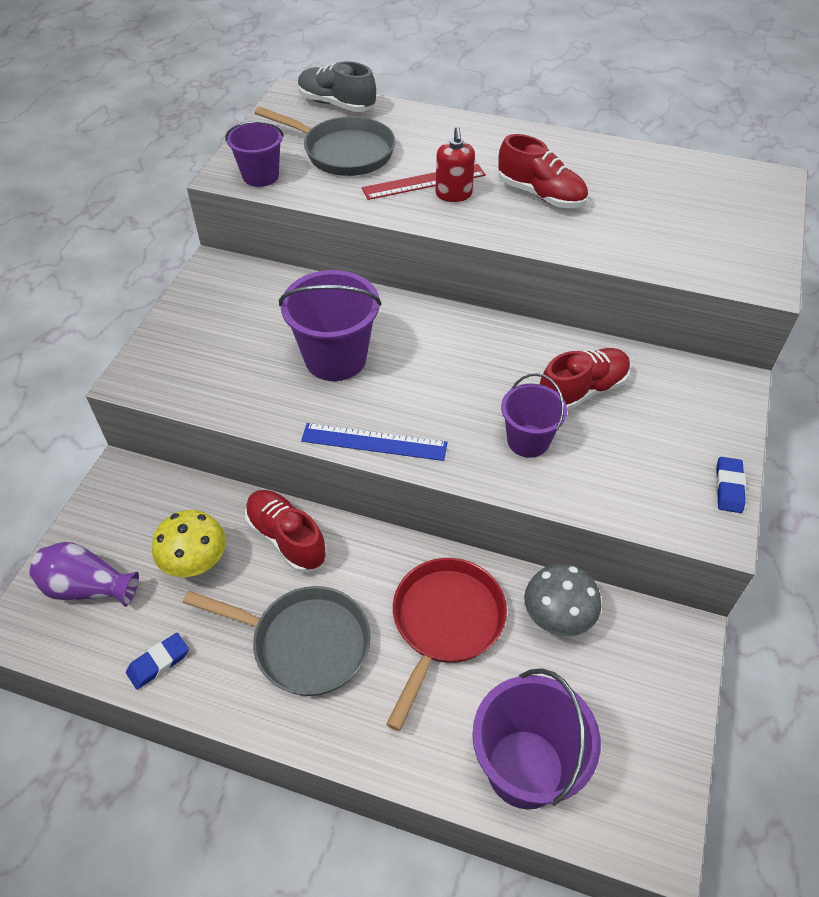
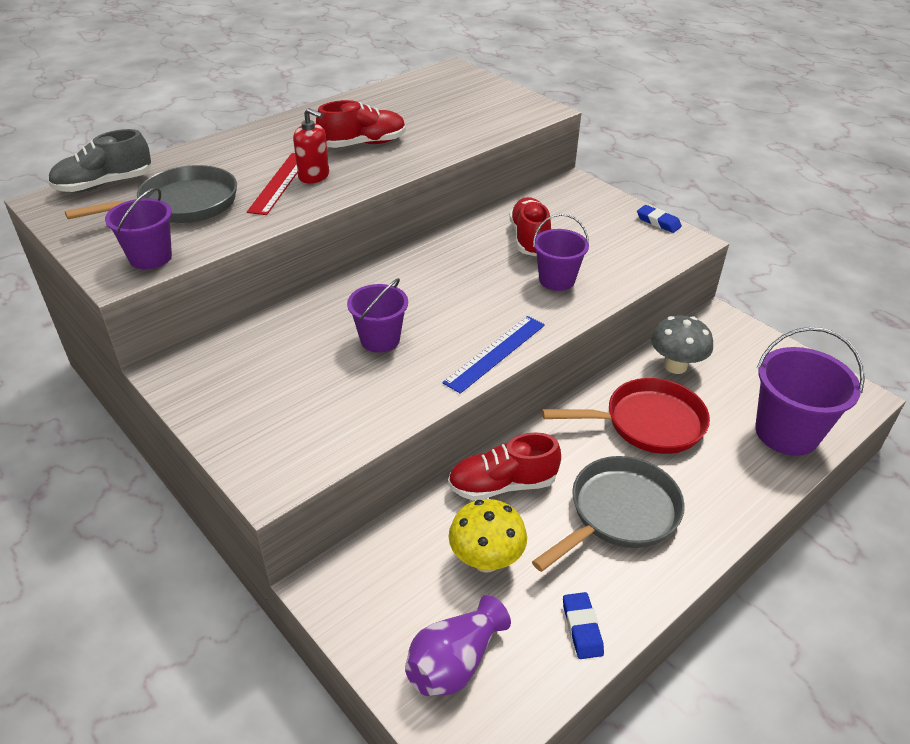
camera: 60 degrees left, 10 degrees down
purple bucket [279,270,382,381] -> purple bucket [347,278,408,353], size x0.63
red pan [386,558,507,731] -> red pan turned 120 degrees clockwise [542,378,710,454]

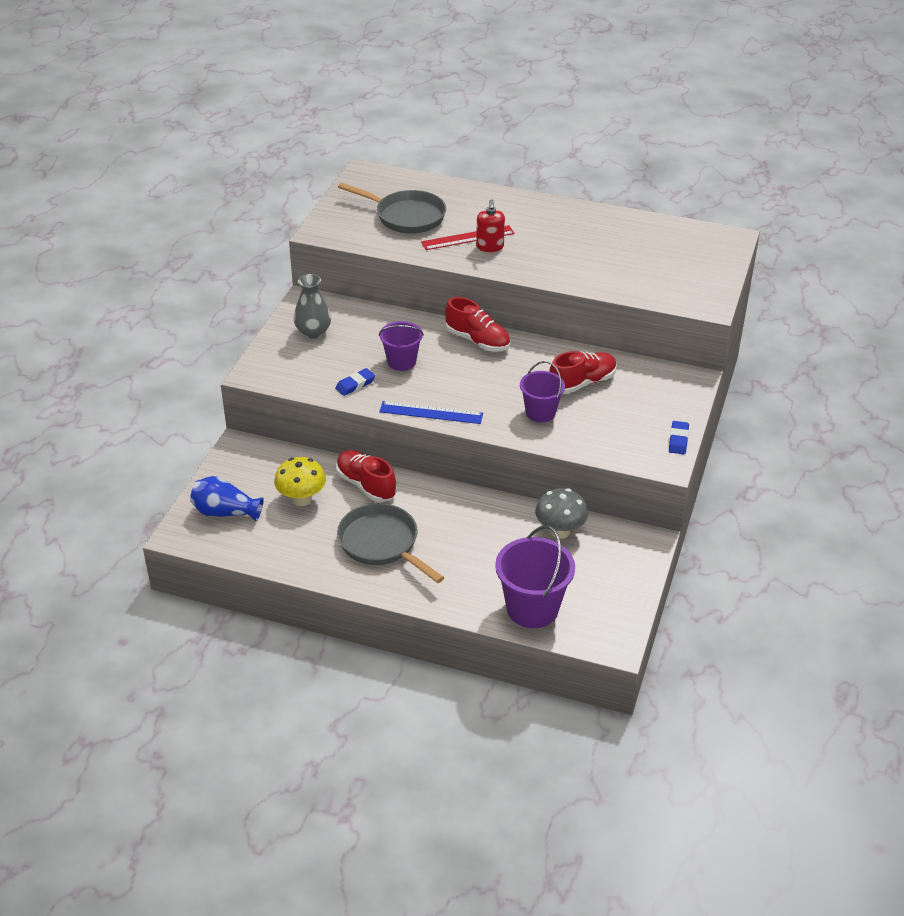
camera: 60 degrees right, 0 degrees up
grey shoe [48,129,152,193] -> none
purple bucket [105,187,172,269] -> none
red shoe [316,100,406,148] -> red shoe moved to [445,297,510,352]
purple vase [405,595,511,696] -> blue vase [190,476,264,521]
grey pan [532,456,685,572] -> grey pan turned 150 degrees counterclockwise [337,503,444,583]
red pan [542,378,710,454] -> none
blue eraser [563,592,604,659] -> blue eraser moved to [335,368,375,396]
none -> grey vase [294,274,331,339]

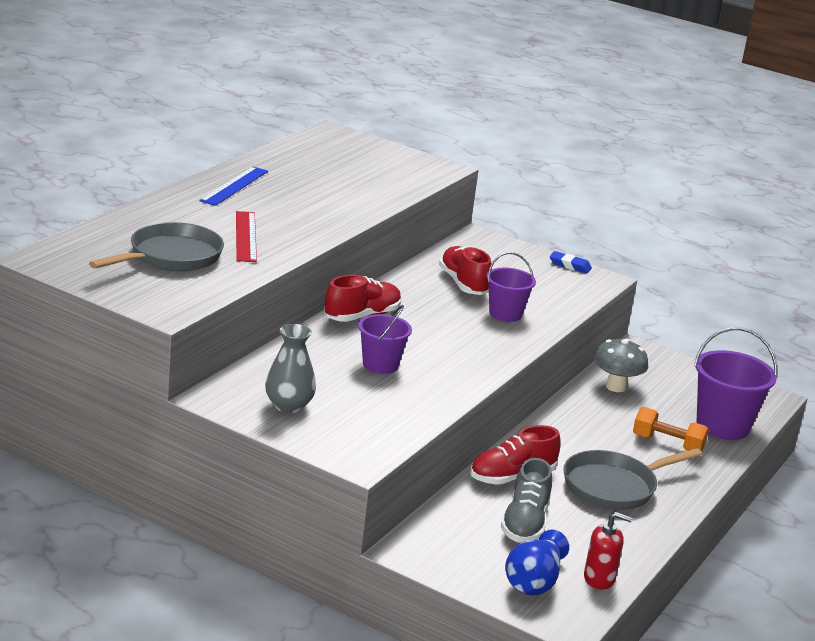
camera: 80 degrees left, 15 degrees down
yellow mushroom [274,457,326,506] -> grey shoe [501,458,552,543]
blue eraser [335,368,375,396] -> none
blue ruler [379,401,483,424] -> blue ruler moved to [199,167,268,206]
red soap dispenser [476,199,505,252] -> red soap dispenser moved to [584,512,632,589]
none -> orange dumbbell [633,407,709,452]

